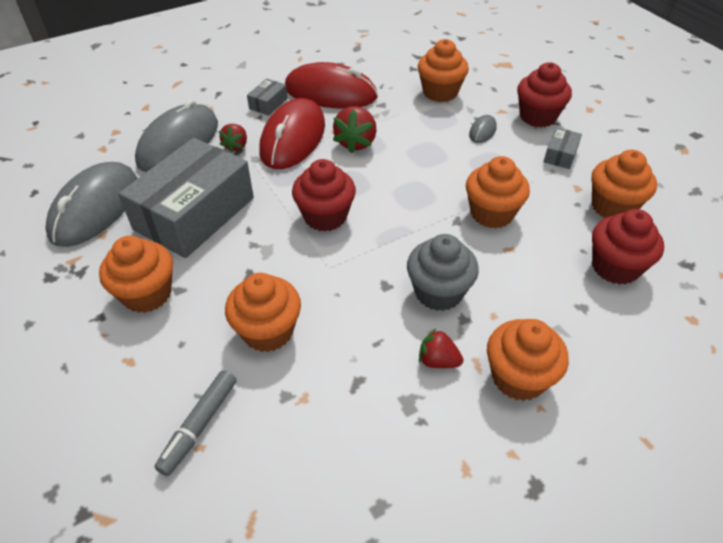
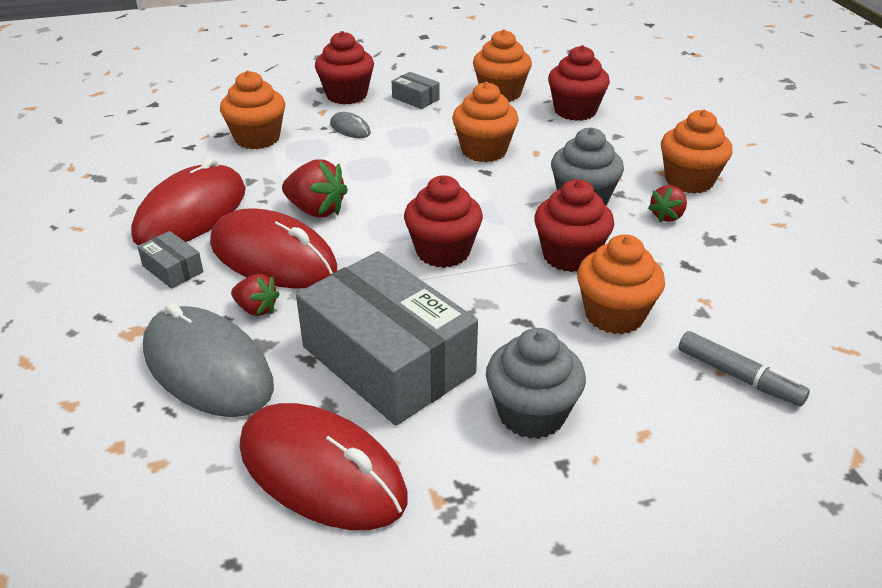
camera: 75 degrees left, 10 degrees down
grey mouse [45,162,137,247] -> red mouse [240,403,407,530]
orange cupcake [99,236,173,313] -> grey cupcake [486,328,586,439]
none -> red cupcake [534,179,614,272]

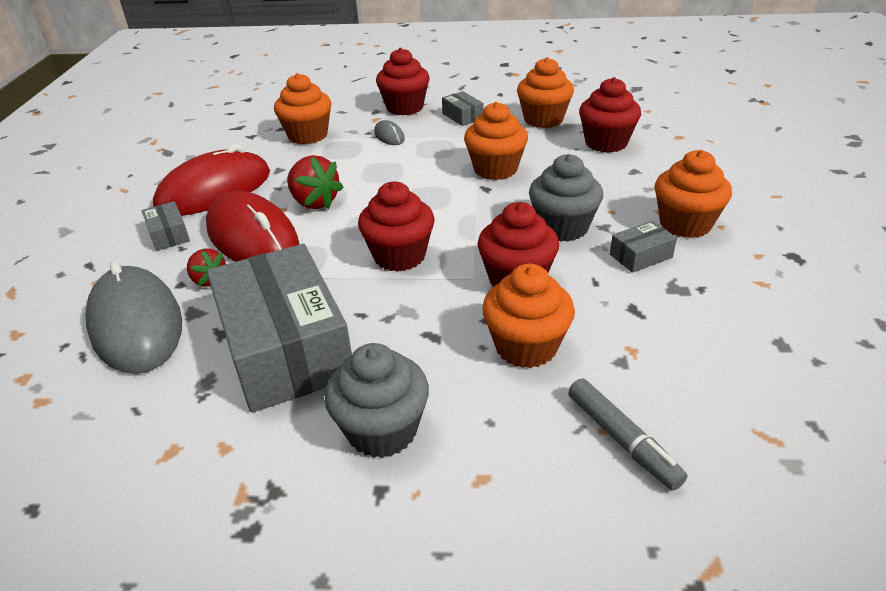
camera: 20 degrees right, 0 degrees up
red mouse [240,403,407,530] -> none
red strawberry [648,185,687,222] -> grey box [610,221,677,273]

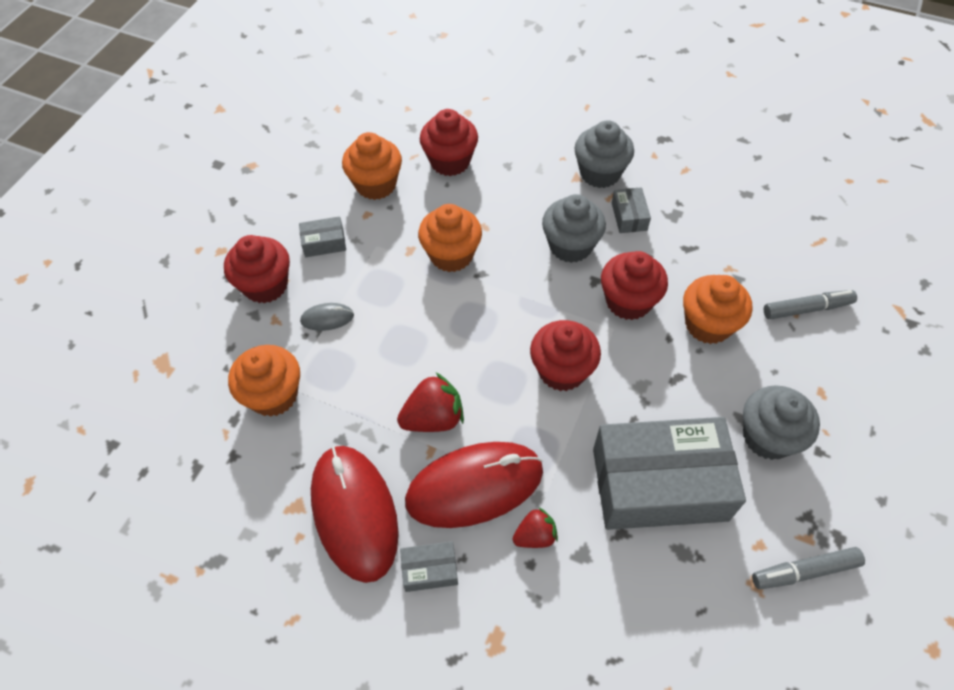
camera: 70 degrees left, 20 degrees up
grey mouse [85,261,182,374] -> none
orange cupcake [655,150,732,238] -> grey cupcake [574,120,634,188]
none -> grey marker [752,547,865,589]

